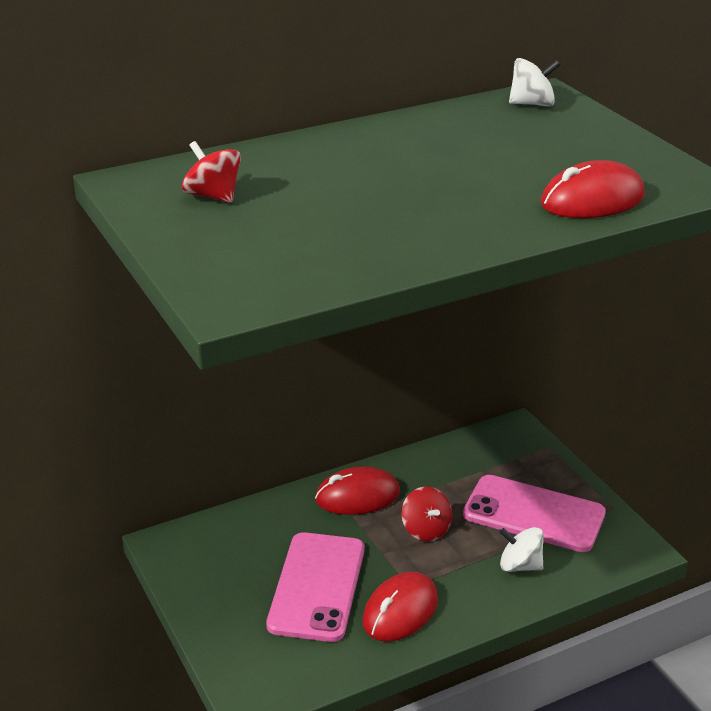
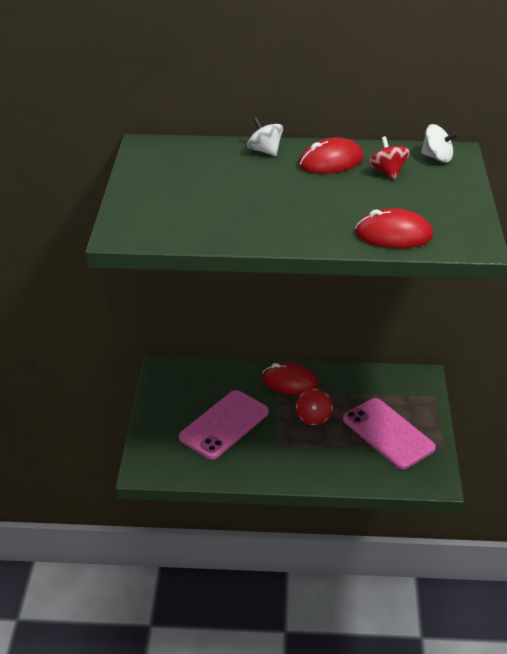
camera: 30 degrees right, 5 degrees up
red spinning top [182,141,241,203] -> red spinning top moved to [368,136,410,179]
red mouse [362,572,438,641] -> red mouse moved to [299,137,364,174]
white spinning top [500,527,544,572] -> white spinning top moved to [247,117,283,156]

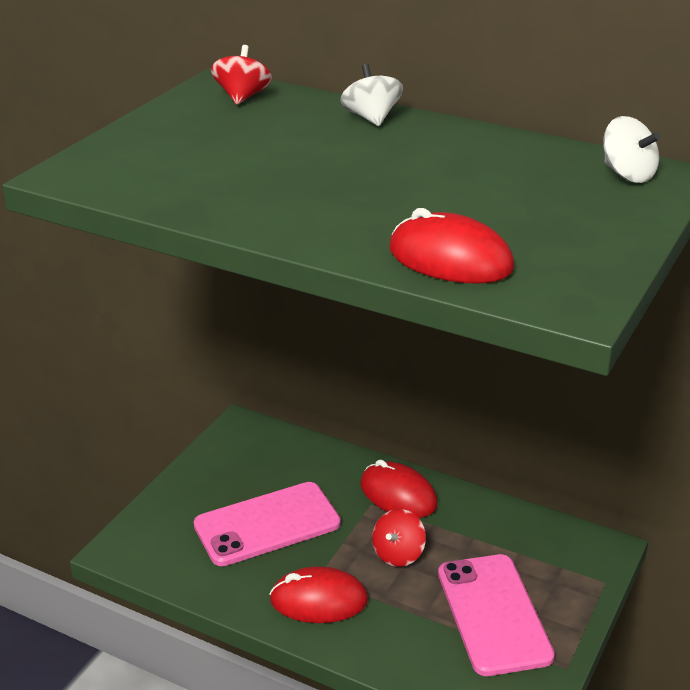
camera: 25 degrees right, 5 degrees down
red mouse [299,137,364,174] -> red mouse moved to [269,566,368,623]
red spinning top [368,136,410,179] -> red spinning top moved to [211,45,272,105]

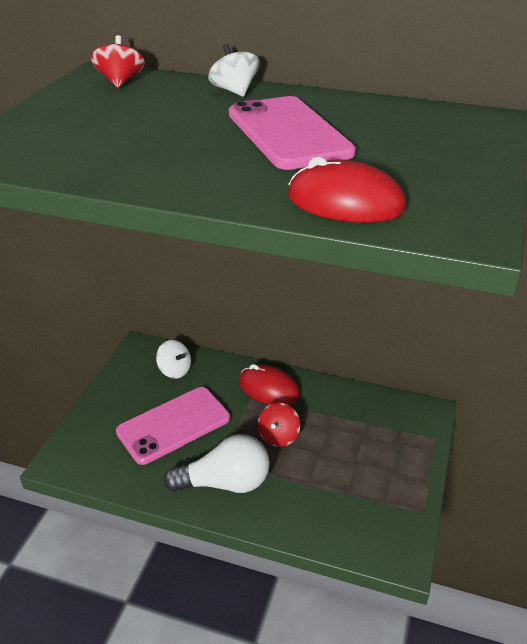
camera: 10 degrees left, 5 degrees up
red mouse [269,566,368,623] -> white light bulb [163,434,270,493]
pink phone [438,554,555,676] -> pink phone moved to [229,96,356,170]
white spinning top [603,116,660,183] -> white spinning top moved to [156,340,191,379]

